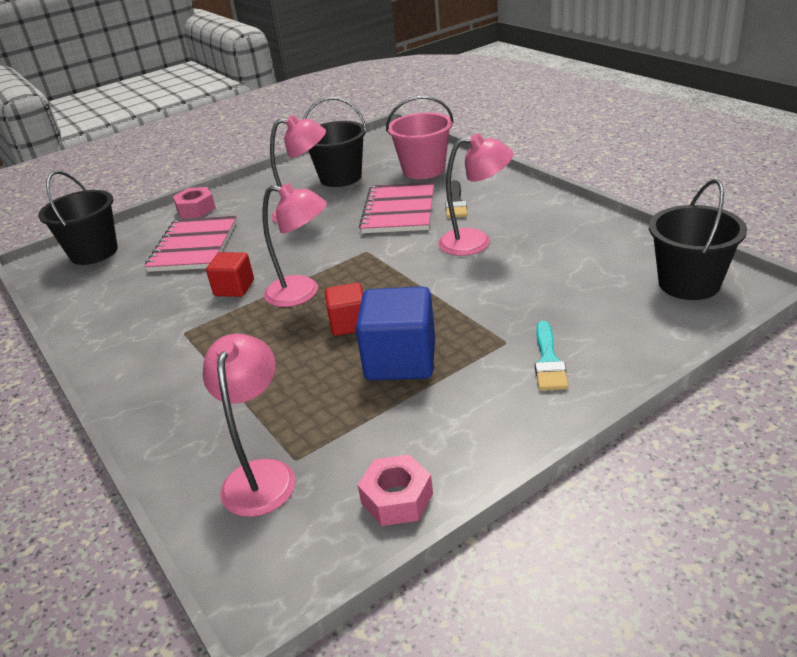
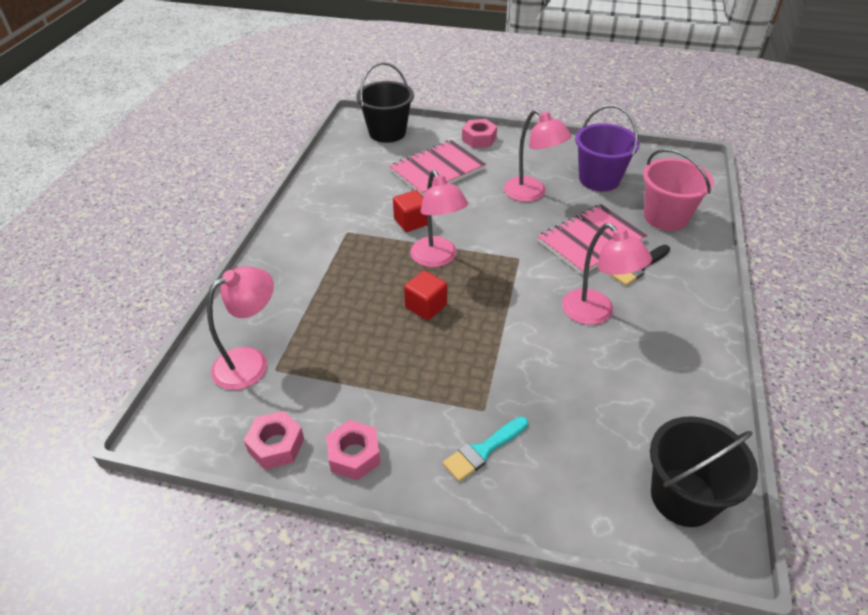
camera: 45 degrees right, 10 degrees up
black bucket [303,97,367,187] -> purple bucket [575,105,640,191]
blue cube [356,286,435,380] -> none
none -> pink nut [326,420,381,480]

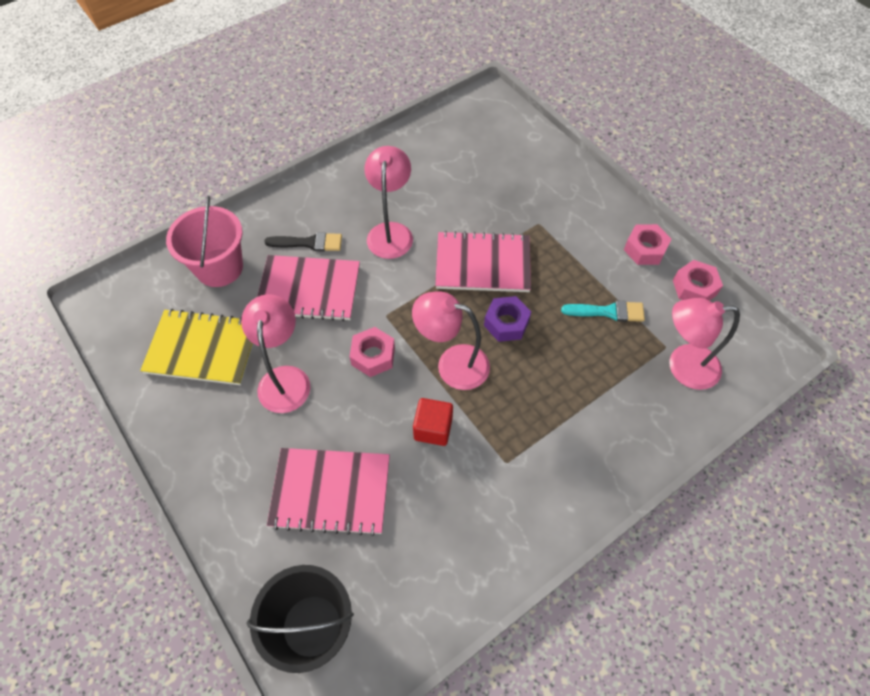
camera: 140 degrees left, 15 degrees up
red cube [404,270,447,320] -> purple nut [484,296,531,342]
pink lamp [410,170,468,267] -> pink lamp turned 90 degrees counterclockwise [412,291,490,390]
turquoise brush [443,417,528,481] -> turquoise brush moved to [561,301,645,322]
pink nut [462,119,497,148] -> pink nut moved to [349,327,395,377]
purple bucket [575,105,640,191] -> yellow notebook [140,309,254,385]
black bucket [650,416,758,527] -> none
none -> pink notebook [435,231,531,292]

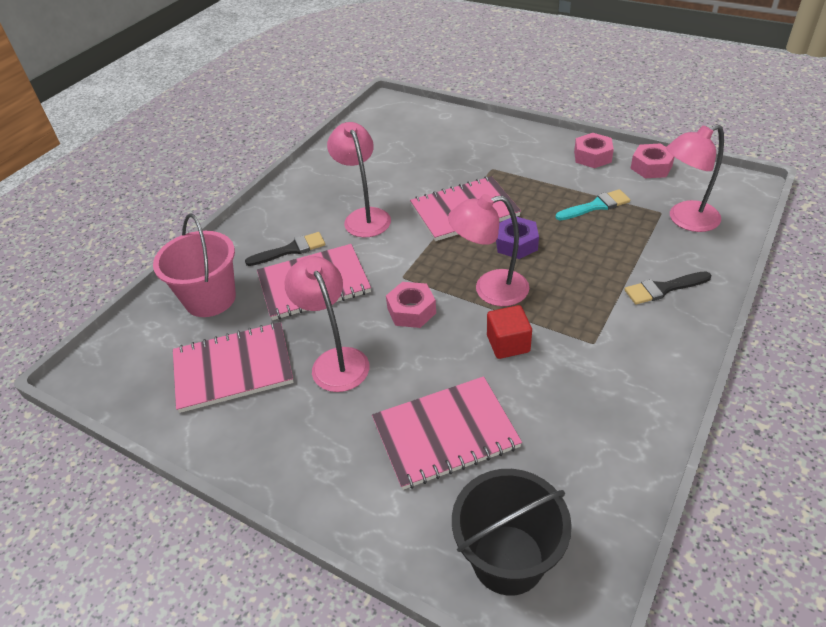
camera: 20 degrees left, 15 degrees down
yellow notebook [140,309,254,385] -> pink notebook [173,322,294,413]
none -> black brush [624,271,711,305]

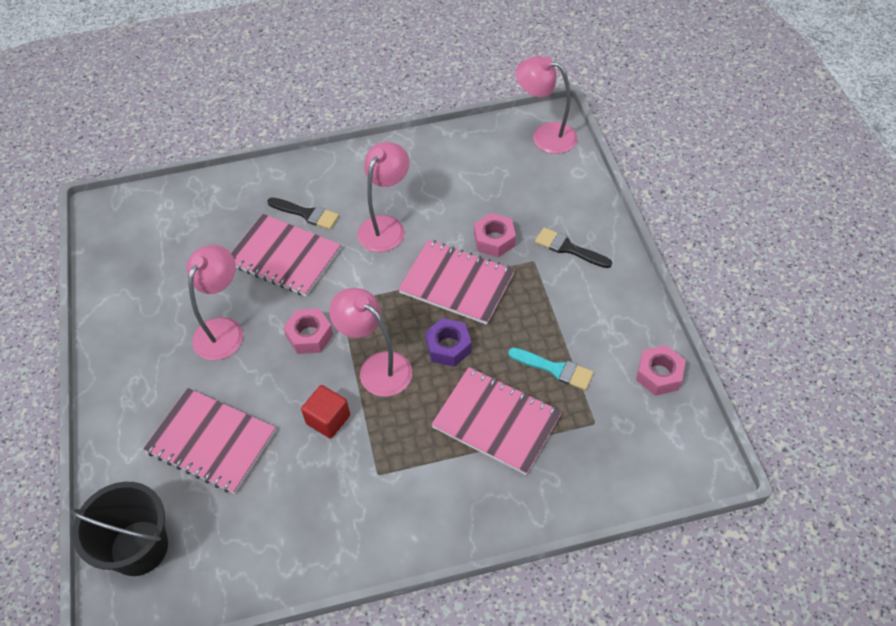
camera: 45 degrees right, 10 degrees up
pink bucket [153,214,236,317] -> none
pink notebook [173,322,294,413] -> pink notebook moved to [431,367,562,475]
pink nut [574,133,614,168] -> pink nut moved to [474,213,516,257]
black brush [624,271,711,305] -> black brush moved to [535,227,612,268]
pink lamp [666,124,724,232] -> pink lamp moved to [516,56,577,154]

